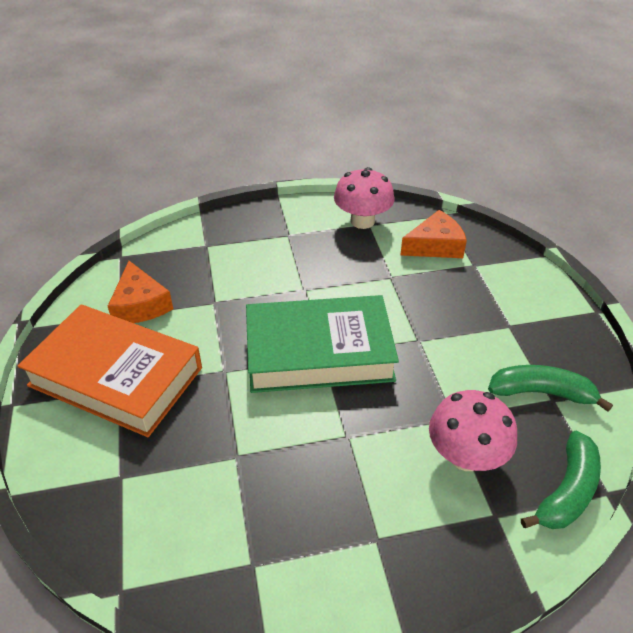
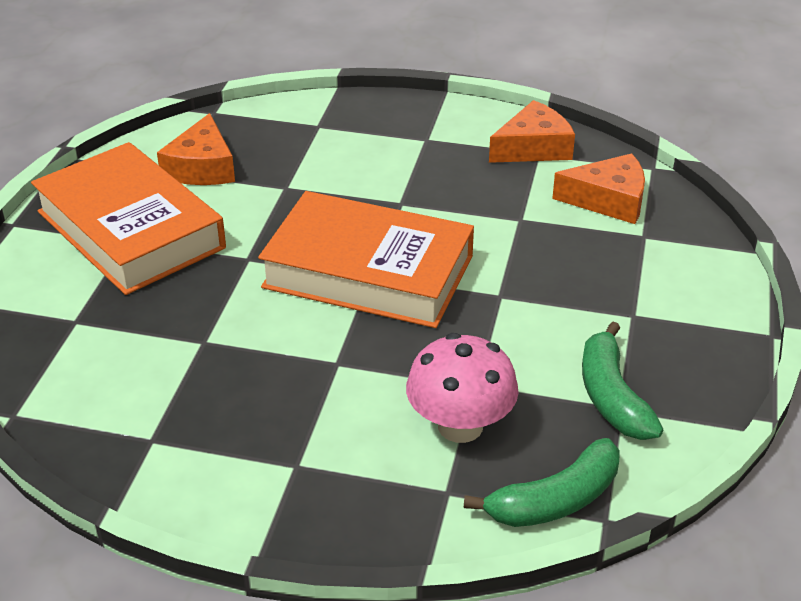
camera: 25 degrees right, 5 degrees down
green book [246,295,399,393] -> orange book [258,191,474,328]
pink mushroom [334,167,395,229] -> orange cheese [489,100,575,163]
green banana [488,365,613,412] -> green banana turned 135 degrees counterclockwise [582,322,663,440]

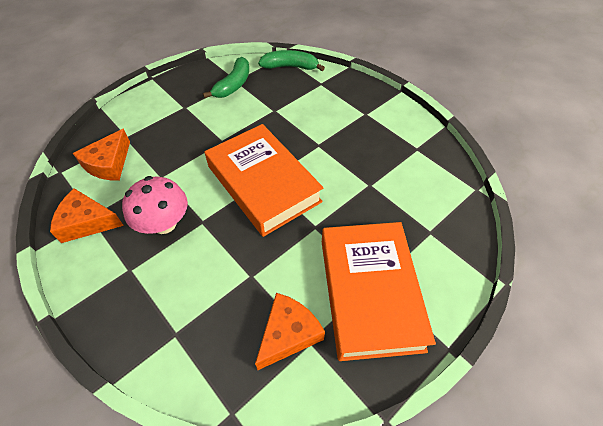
camera: 145 degrees left, 15 degrees up
pink mushroom [406,333,519,443] -> pink mushroom moved to [122,176,188,234]
orange cheese [552,153,645,224] -> orange cheese turned 105 degrees counterclockwise [73,128,130,181]

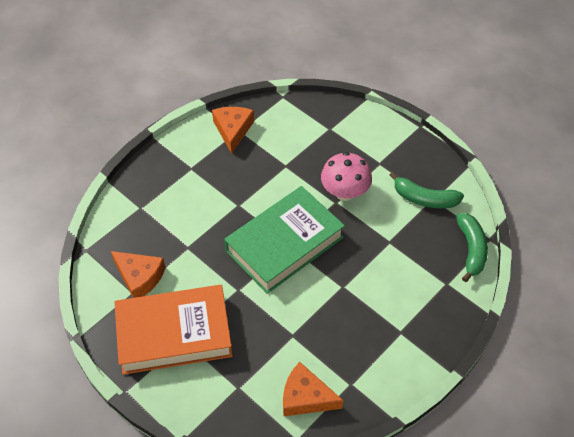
camera: 85 degrees right, 0 degrees up
orange cheese [73,128,130,181] -> orange cheese moved to [283,362,343,416]
pink mushroom [122,176,188,234] -> pink mushroom moved to [321,152,372,201]
orange book [205,124,323,237] -> green book [224,186,345,294]

